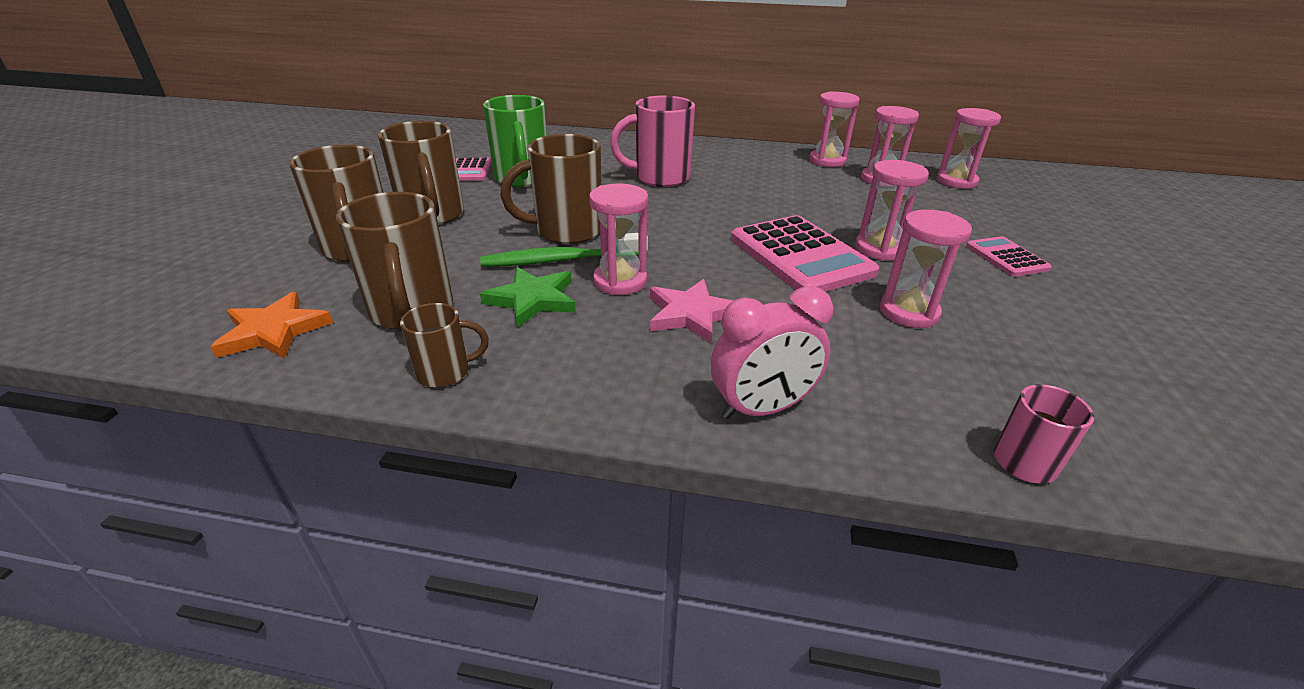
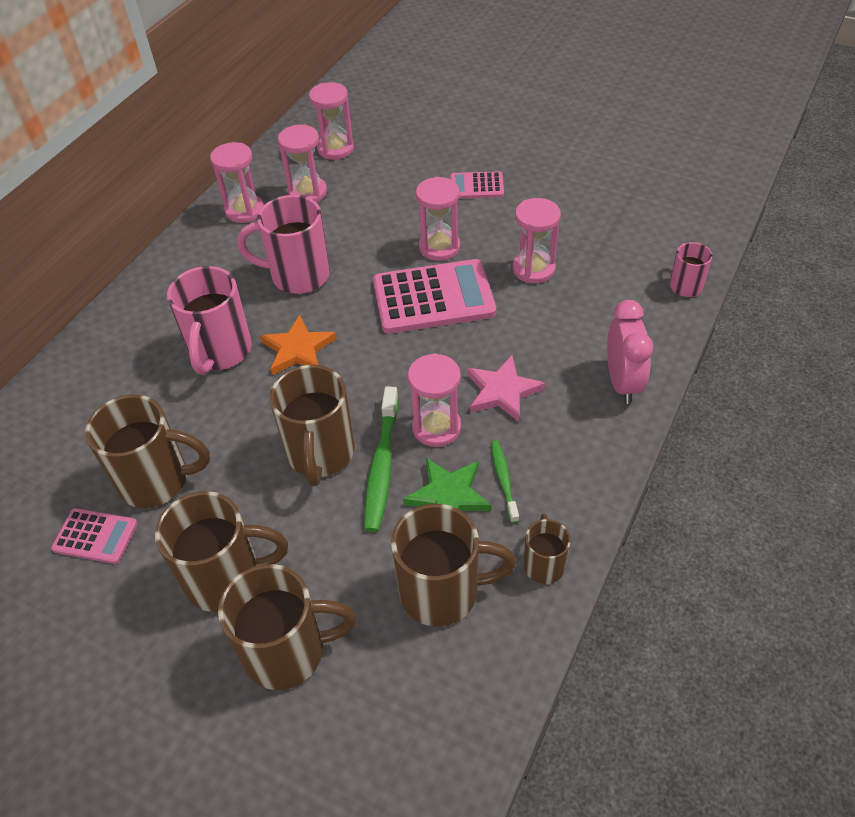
camera: 70 degrees left, 15 degrees up
orange star [211,292,333,359] -> orange star moved to [260,315,337,375]
green mug [483,95,547,187] -> brown mug [85,394,210,508]
none -> pink mug [237,195,330,294]
none -> green toothbrush [491,441,519,523]

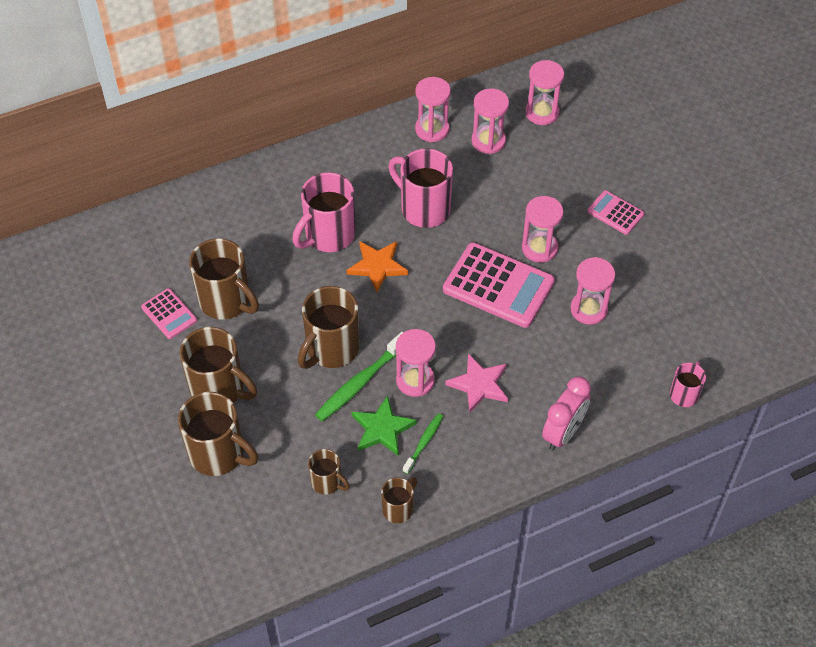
camera: 35 degrees right, 5 degrees up
brown mug [391,504,516,627] -> brown mug [308,449,350,495], size x0.54

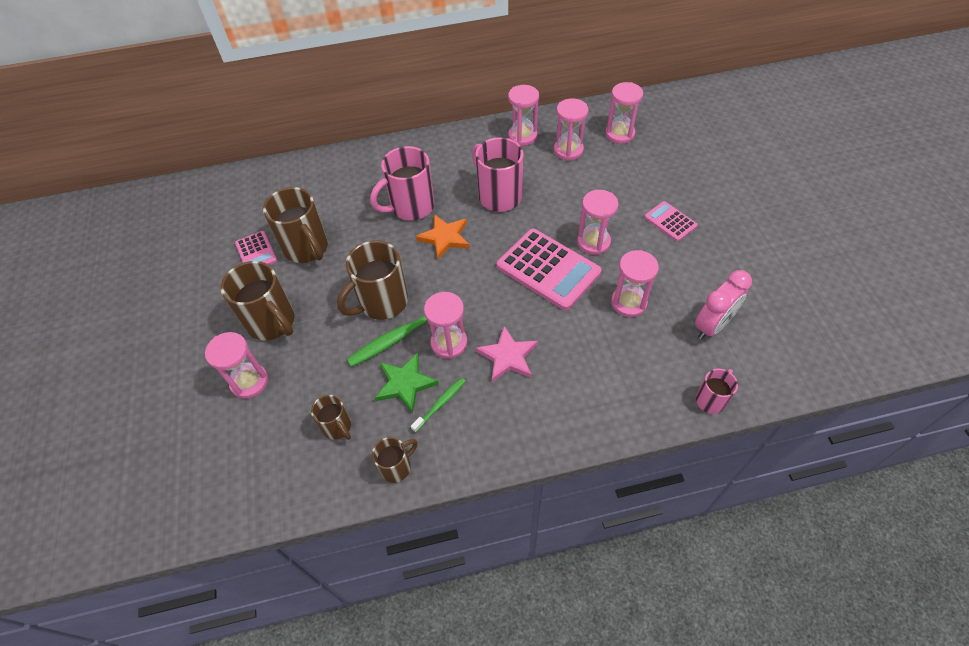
camera: 15 degrees right, 0 degrees up
brown mug [178,392,258,476] -> pink hourglass [205,332,268,399]
pink clock [542,377,591,450] -> pink clock moved to [695,270,752,339]

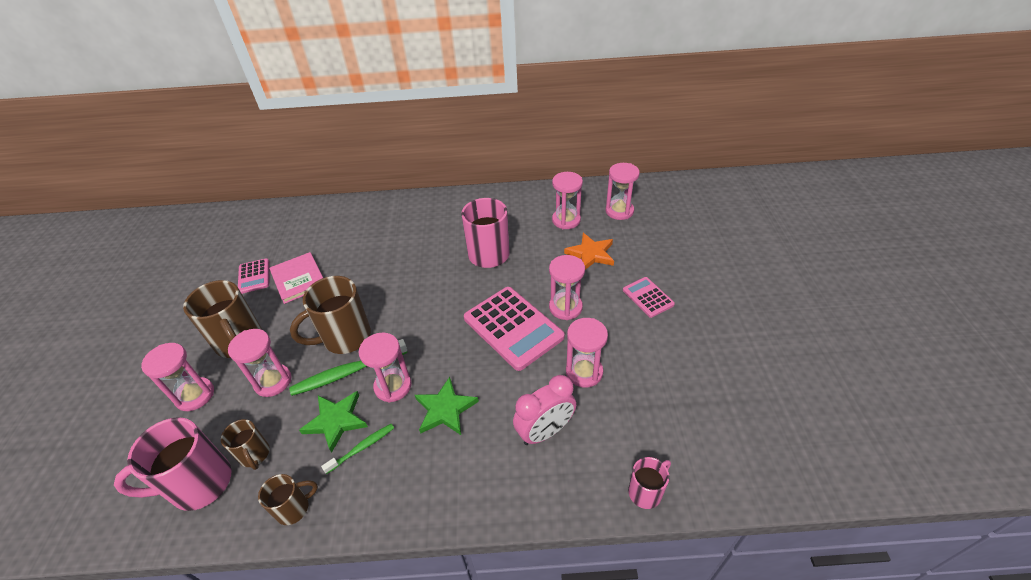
camera: 10 degrees right, 10 degrees down
brown mug [263,187,328,263] -> pink book [269,252,323,304]
pink mug [370,146,435,221] -> pink mug moved to [114,417,232,511]
orange star [416,214,470,259] -> orange star moved to [564,233,614,270]
pink star [476,326,538,382] -> green star [415,377,479,435]
pink hourglass [508,85,539,146] -> pink hourglass moved to [228,329,291,397]
pink clock [695,270,752,339] -> pink clock moved to [513,375,576,445]

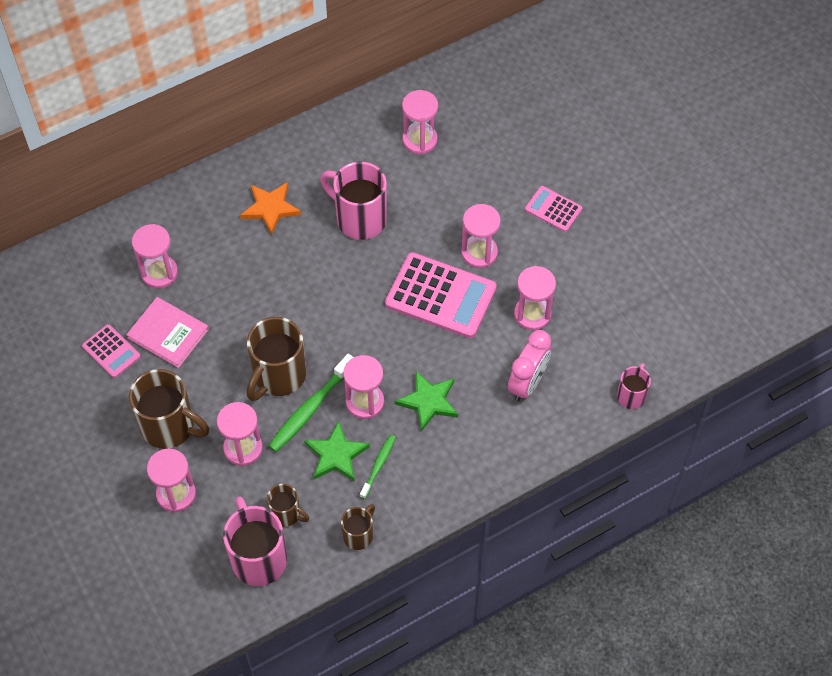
camera: 30 degrees left, 15 degrees up
pink mug [114,417,232,511] -> pink mug turned 120 degrees clockwise [223,496,287,586]
orange star [564,233,614,270] -> orange star moved to [240,182,301,235]
pink hourglass [605,163,640,220] -> pink hourglass moved to [132,224,178,289]

